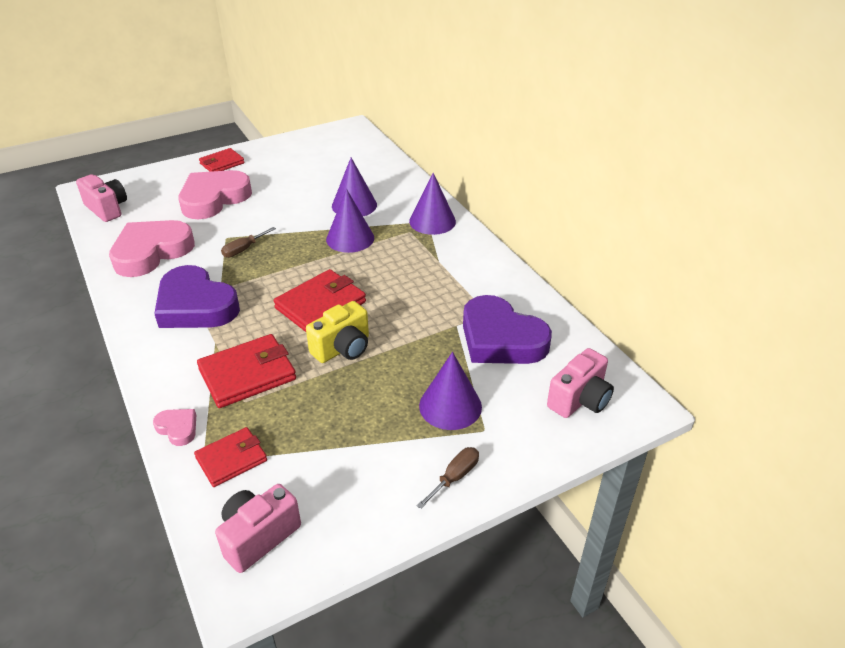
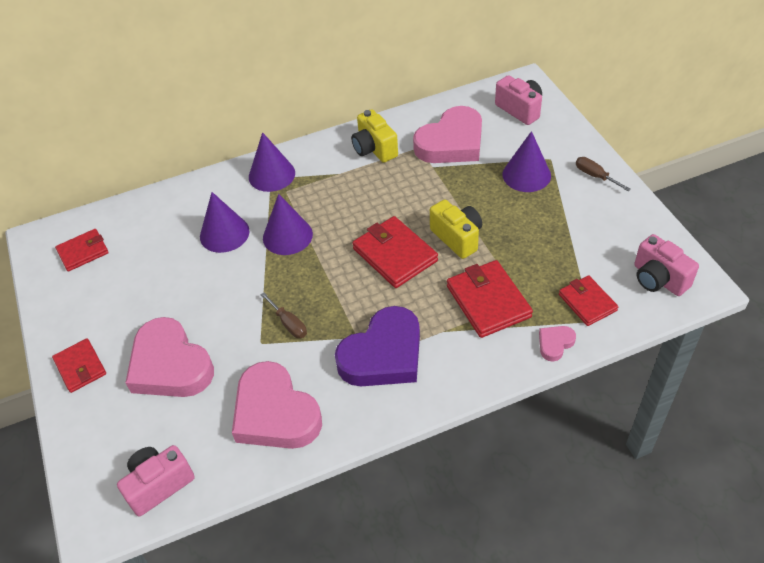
camera: 80 degrees left, 10 degrees up
purple heart [463,295,552,364] -> pink heart [413,106,482,163]
none -> red wallet [55,229,109,272]
none -> yellow camera [351,109,398,163]

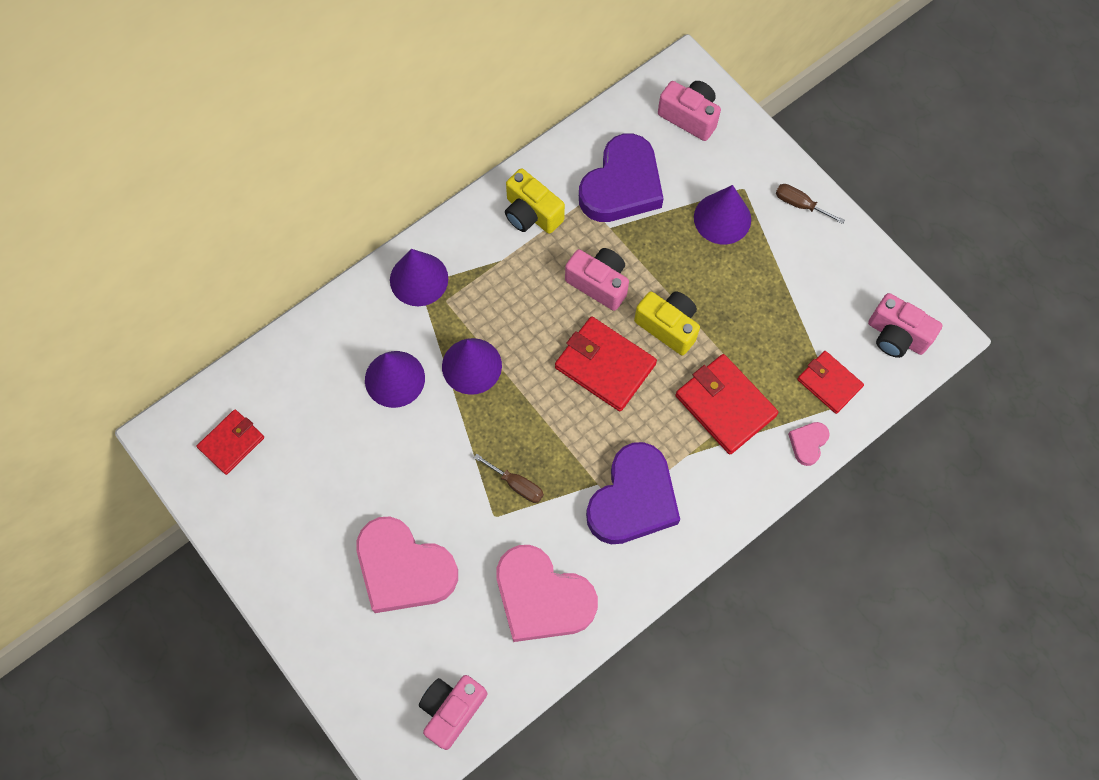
camera: 20 degrees left, 20 degrees up
red wallet [52,338,106,393] -> none
pink heart [413,106,482,163] -> purple heart [579,133,664,222]
none -> pink camera [565,248,629,311]

